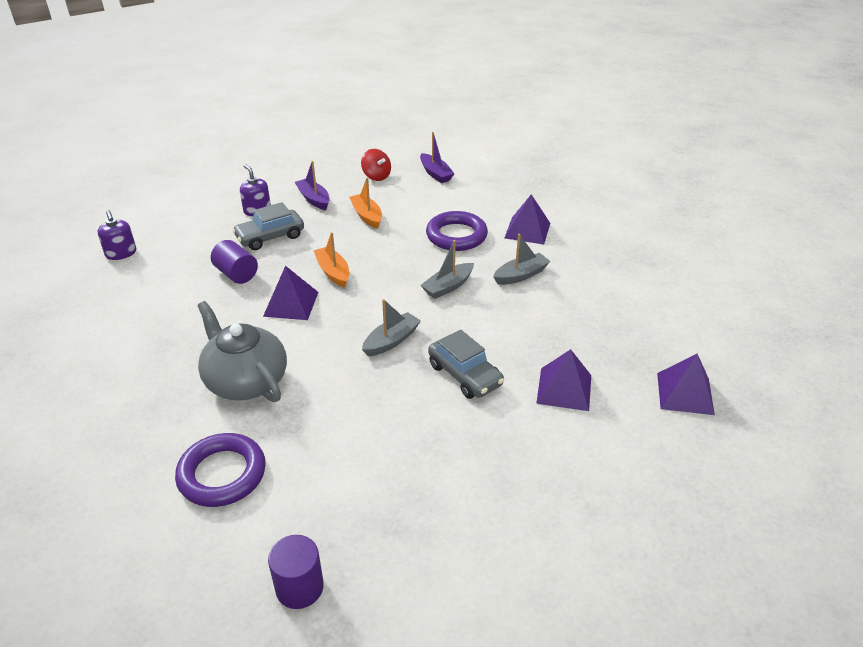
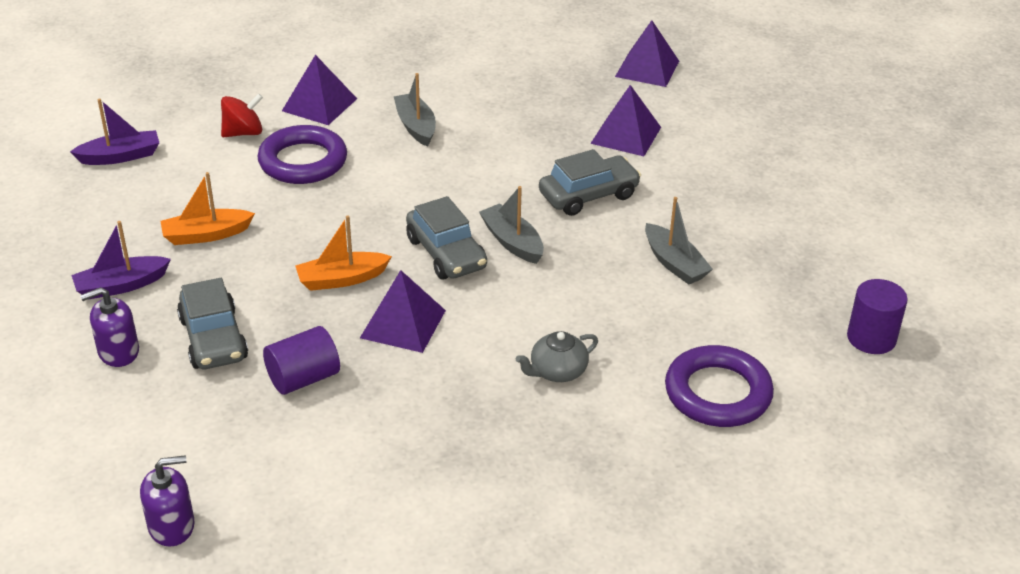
camera: 80 degrees left, 0 degrees up
grey teapot [197,301,287,402] -> grey teapot [516,331,598,382], size x0.50
red spinning top [361,149,391,181] -> red spinning top moved to [221,93,263,137]
grey boat [420,240,474,299] -> grey boat moved to [645,197,713,285]
none -> grey car [406,196,487,280]

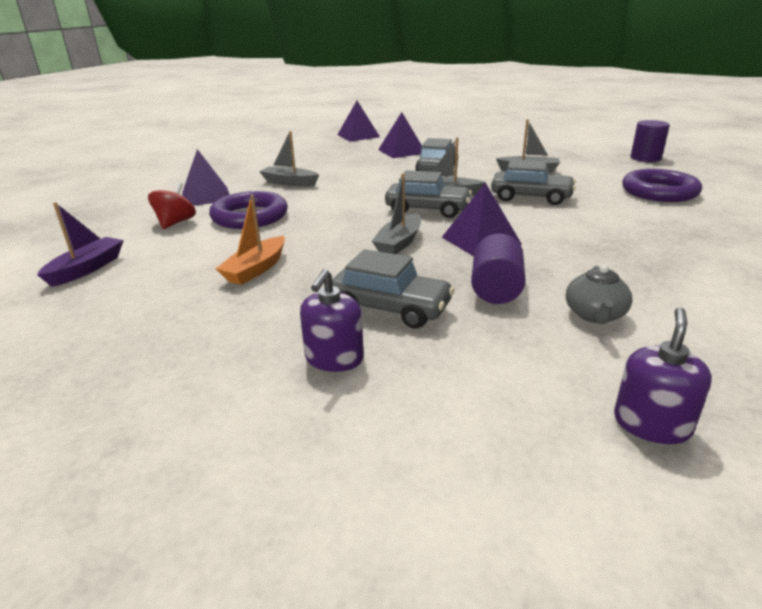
camera: 45 degrees left, 10 degrees down
purple boat [71,221,171,299] -> none
orange boat [295,215,392,291] -> grey boat [372,173,421,254]
grey teapot [516,331,598,382] -> grey teapot moved to [566,265,633,324]
none -> grey car [491,159,576,205]

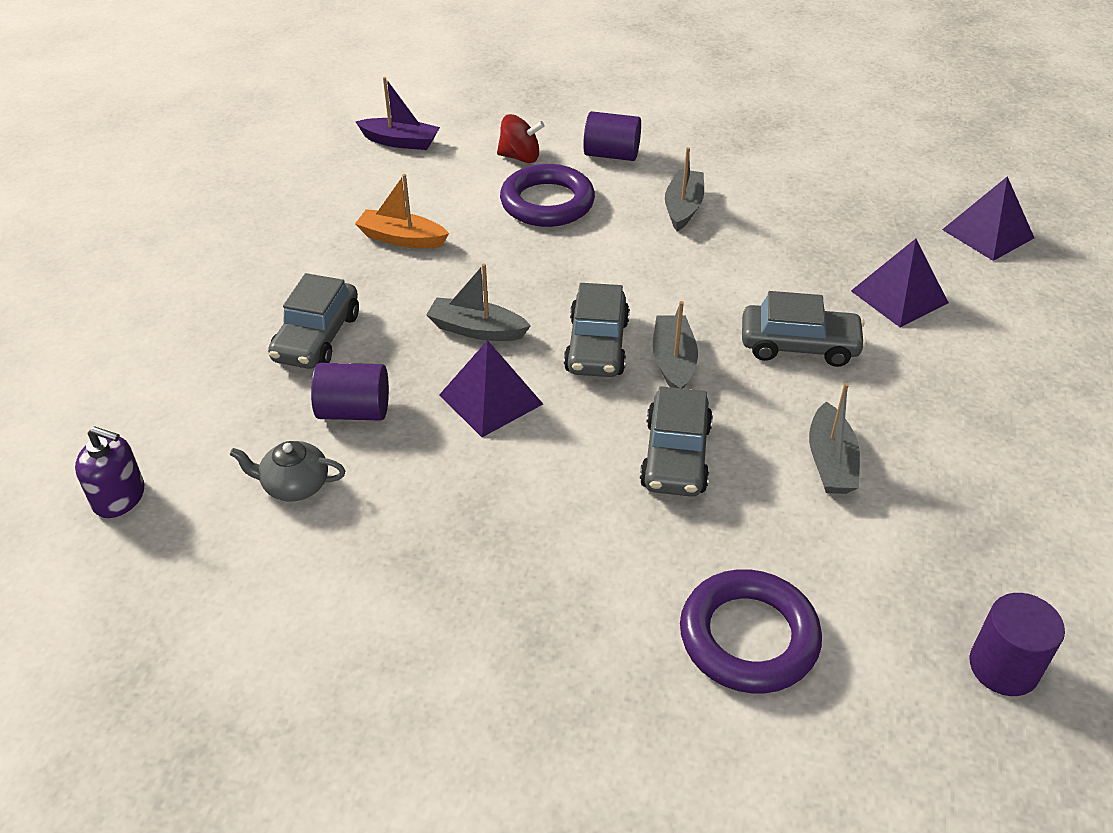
camera: 80 degrees right, 15 degrees up
purple pyramid [182,149,230,206] -> purple cylinder [583,111,641,161]
purple soap dispenser [300,269,364,372] -> none

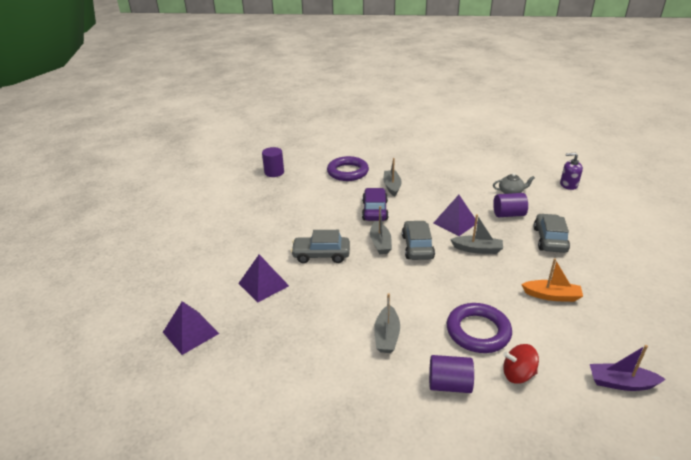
camera: 175 degrees right, 10 degrees down
grey car [640,386,713,497] -> purple car [362,188,389,221]
grey boat [809,383,860,494] -> grey boat moved to [383,158,402,197]

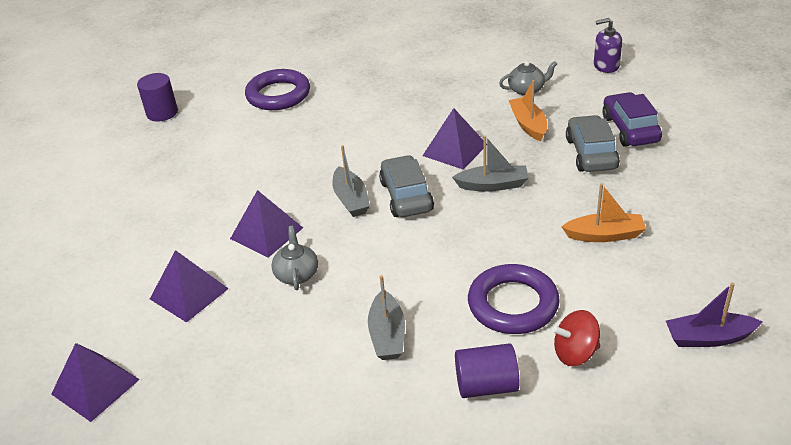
camera: 10 degrees left, 5 degrees up
grey car [291,230,350,263] -> purple pyramid [230,190,303,258]
purple car [362,188,389,221] -> purple car moved to [603,92,662,147]
grey boat [383,158,402,197] -> none
purple cylinder [493,193,528,217] -> orange boat [509,80,547,141]
none -> grey teapot [271,226,318,290]

